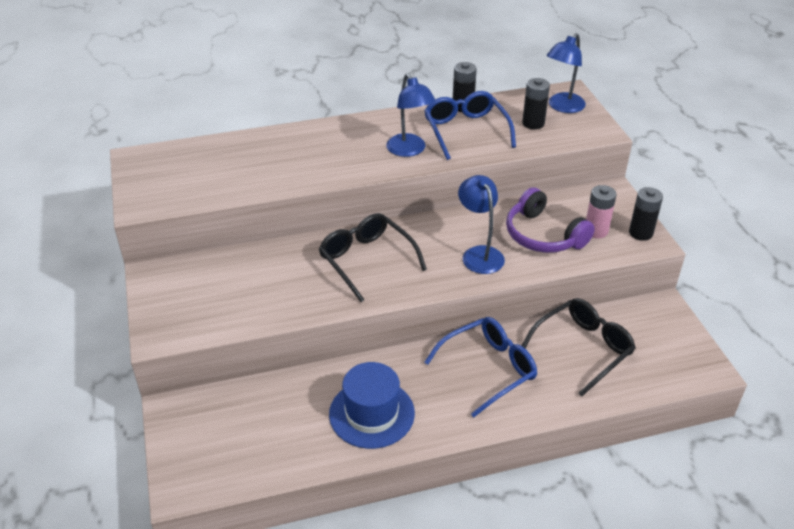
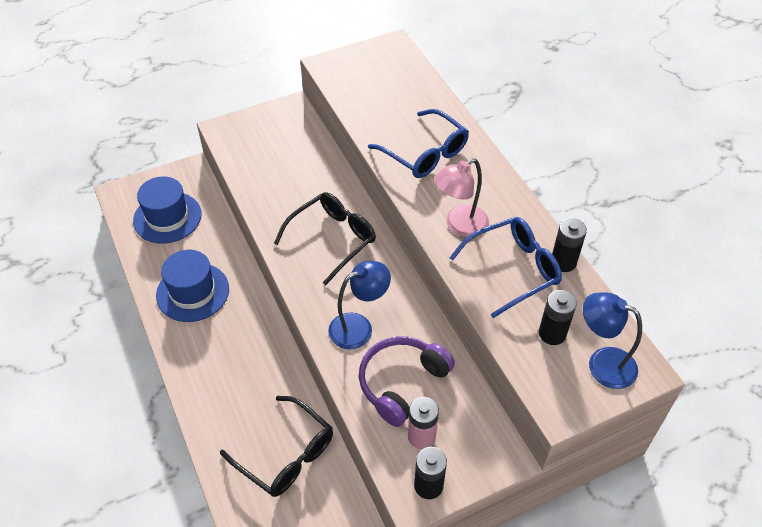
camera: 80 degrees right, 10 degrees up
blue lamp [386,73,436,157] -> pink lamp [434,158,489,237]
blue glasses [424,317,537,417] -> blue glasses moved to [368,109,469,178]
none -> blue hat [133,176,202,244]

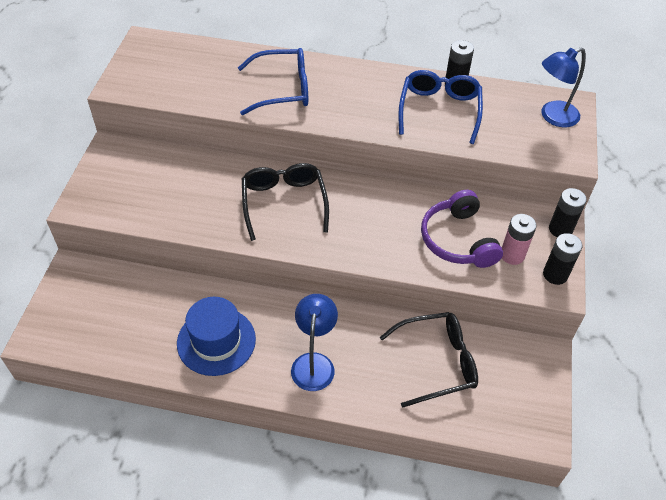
camera: 55 degrees left, 0 degrees up
blue hat [133,176,202,244] -> none
blue lamp [328,261,391,349] -> blue lamp moved to [291,294,338,391]
pink lamp [434,158,489,237] -> none
black battery [539,290,577,345] -> black battery moved to [549,188,587,237]

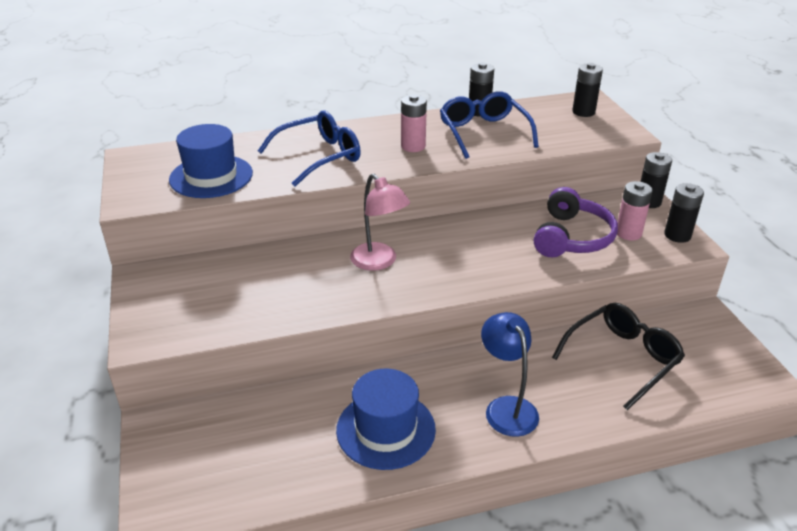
camera: 25 degrees left, 15 degrees down
black glasses [242,163,329,241] -> pink lamp [350,174,410,271]
purple headphones [421,190,503,268] -> purple headphones turned 120 degrees counterclockwise [534,187,618,257]
blue lamp [541,47,586,127] -> black battery [572,63,603,117]
none -> blue hat [169,124,253,198]
none -> pink battery [401,94,427,152]

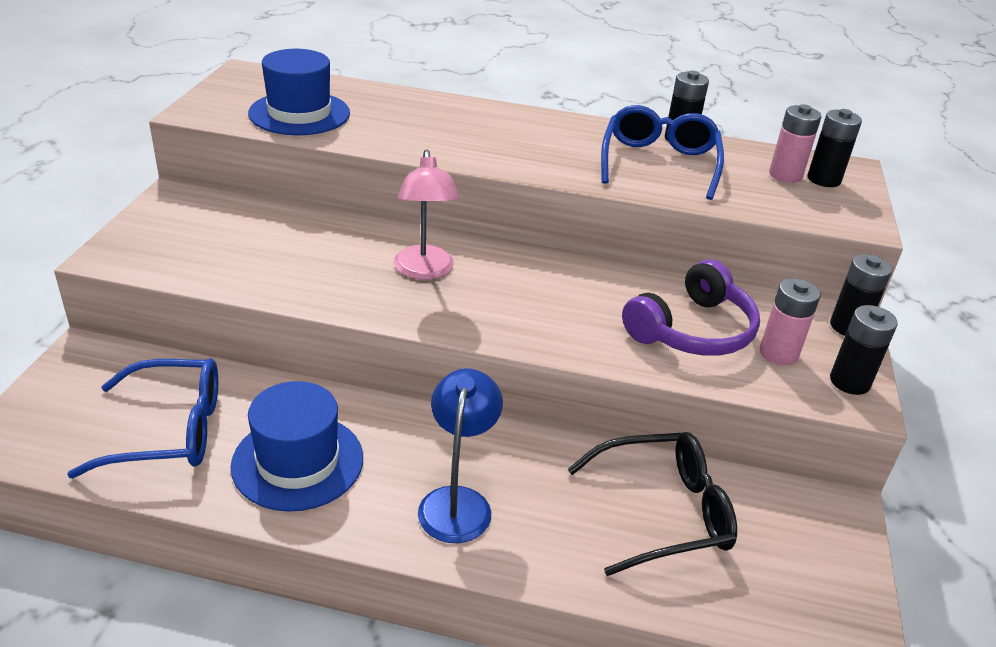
camera: 25 degrees right, 0 degrees up
blue glasses [258,111,361,186] -> blue glasses moved to [67,359,218,478]
pink battery [401,94,427,152] -> pink battery moved to [769,104,822,183]

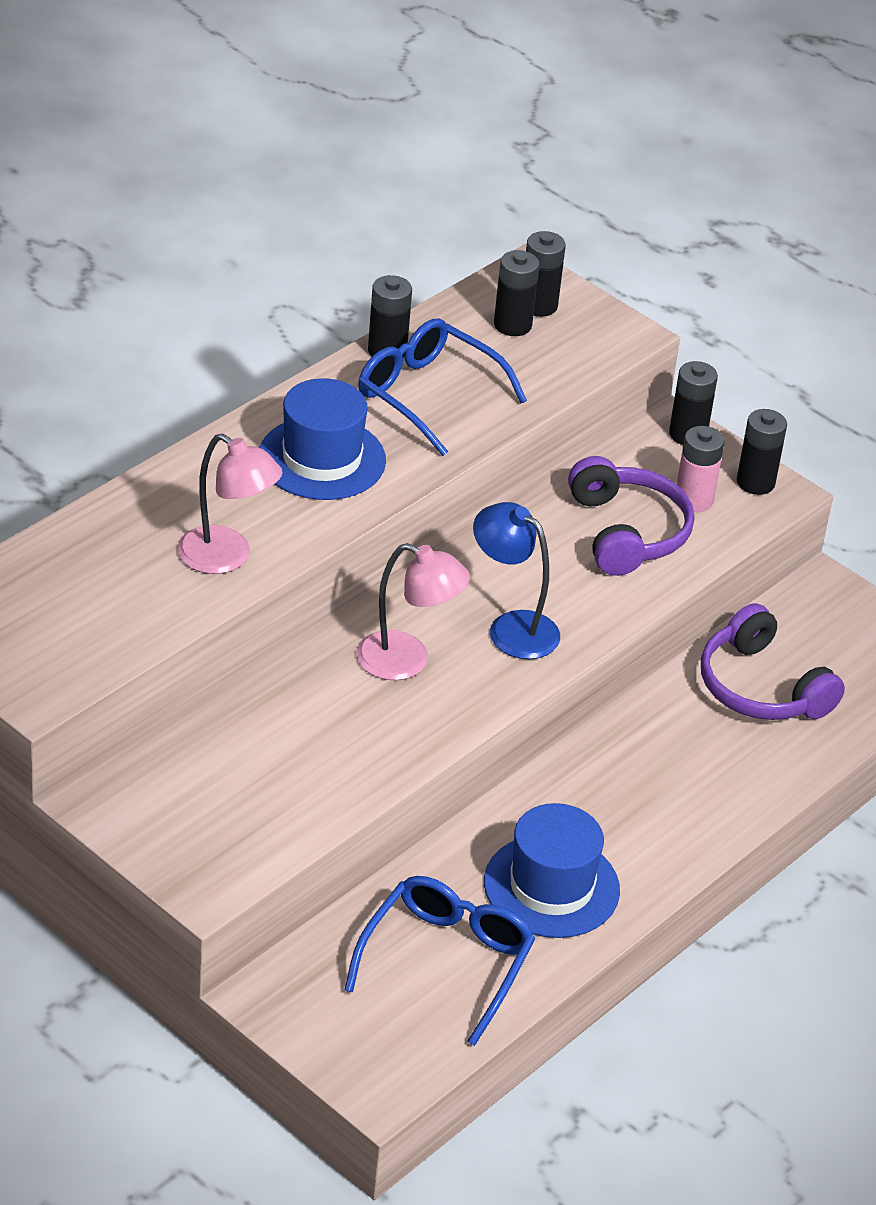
camera: 60 degrees left, 5 degrees up
blue hat [248,49,350,135] -> blue hat moved to [259,378,386,500]
blue lamp [418,368,503,543] -> blue lamp moved to [473,502,560,659]
black glasses [567,432,737,576] -> purple headphones [701,603,845,720]
pink battery [769,104,822,183] -> black battery [494,250,540,336]
none -> pink lamp [178,433,283,574]

